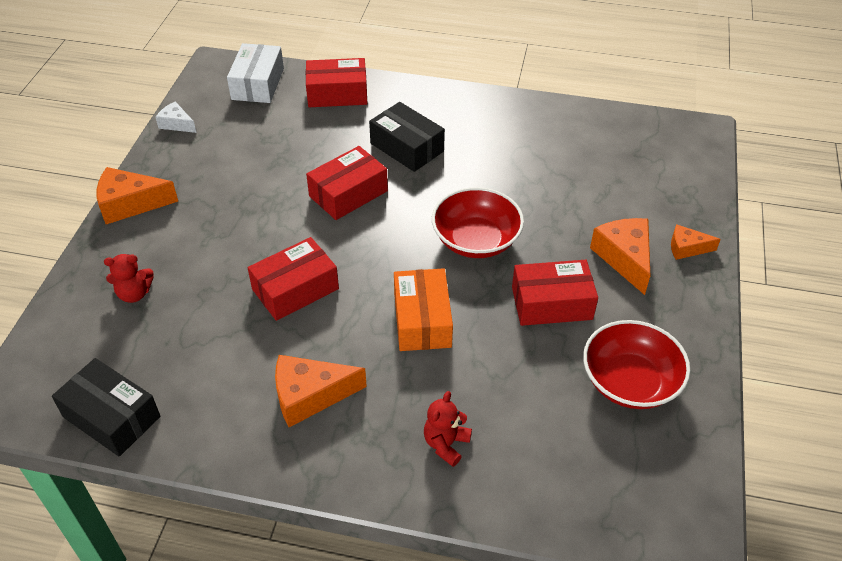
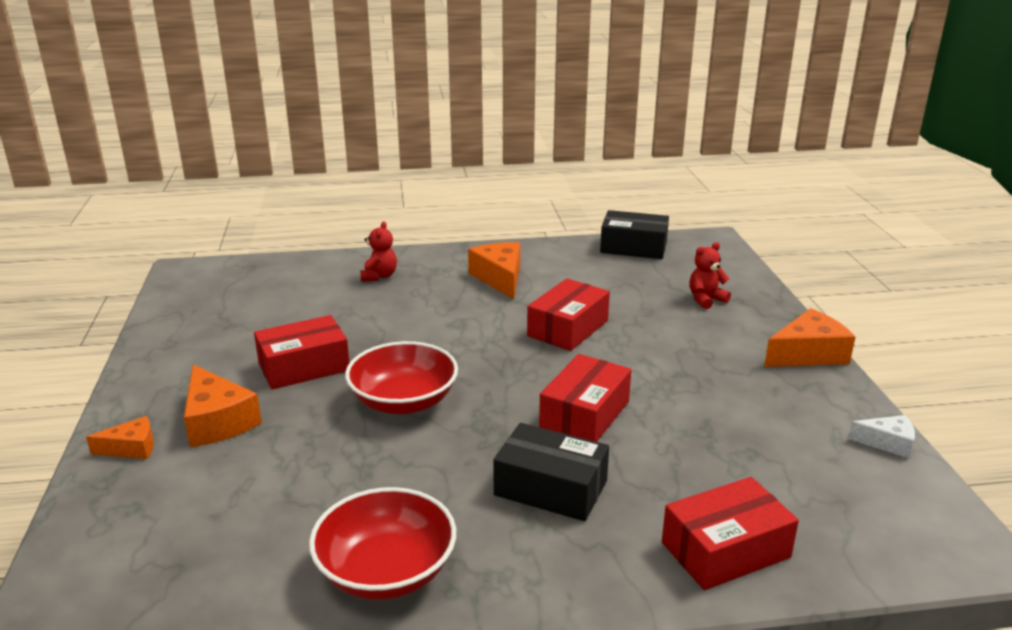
camera: 160 degrees right, 20 degrees down
white box [227,43,284,103] -> none
orange cheese [275,355,367,427] -> orange cheese turned 75 degrees counterclockwise [468,242,520,299]
orange box [394,268,453,351] -> none
red bowl [583,320,690,409] -> red bowl moved to [309,487,456,600]

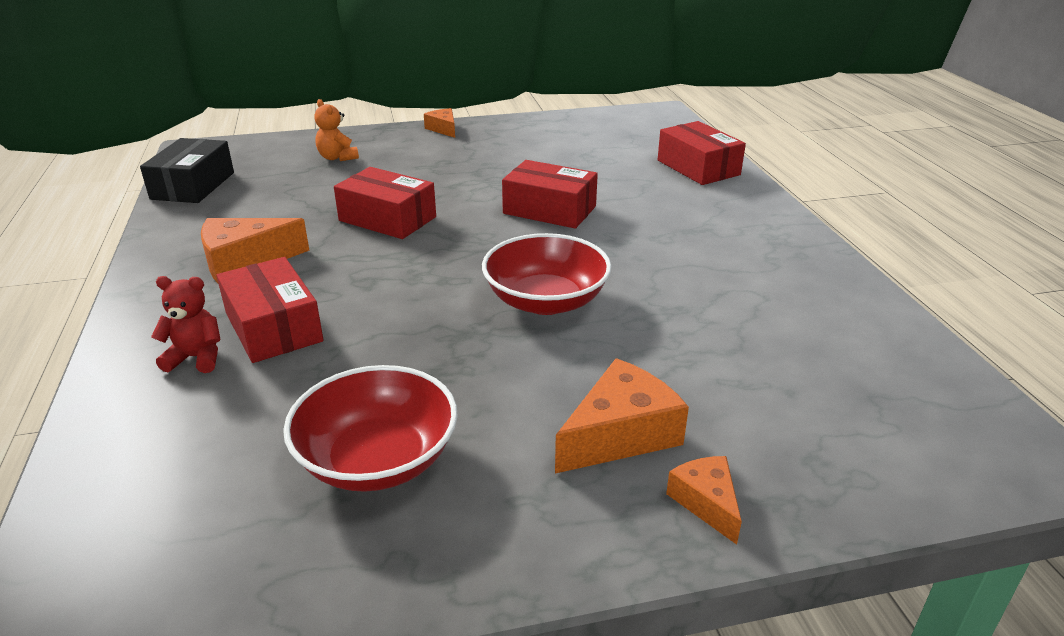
camera: 95 degrees left, 5 degrees up
red box [254,315,350,390] -> red box moved to [216,257,324,363]
red bowl [309,487,456,600] -> red bowl moved to [283,365,458,492]
black box [493,423,609,521] -> none
red teddy bear [689,242,731,309] -> orange teddy bear [314,99,359,161]
orange cheese [764,308,855,367] -> orange cheese [424,108,455,138], size x0.59
white cheese [848,415,915,458] -> none

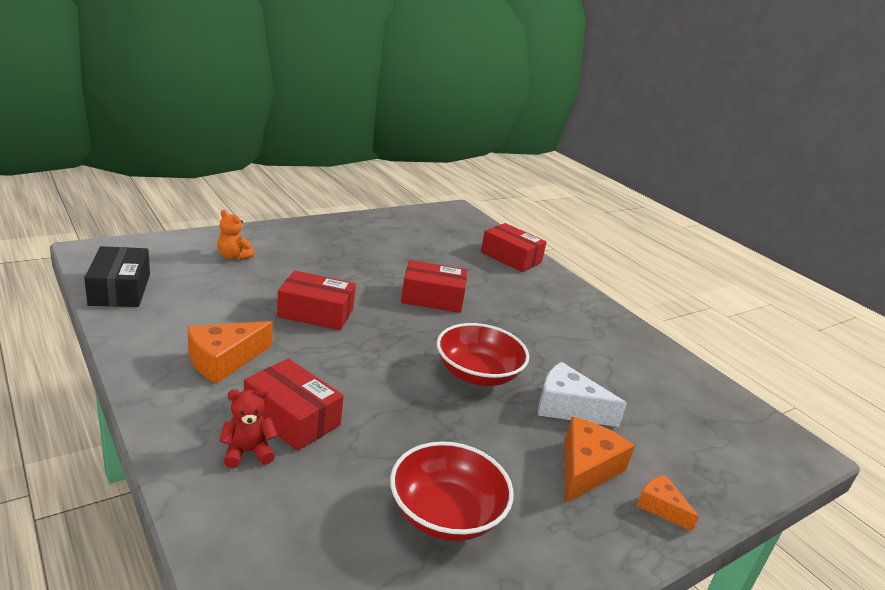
camera: 25 degrees left, 5 degrees down
orange cheese [424,108,455,138] -> none
none -> white cheese [538,362,627,427]

